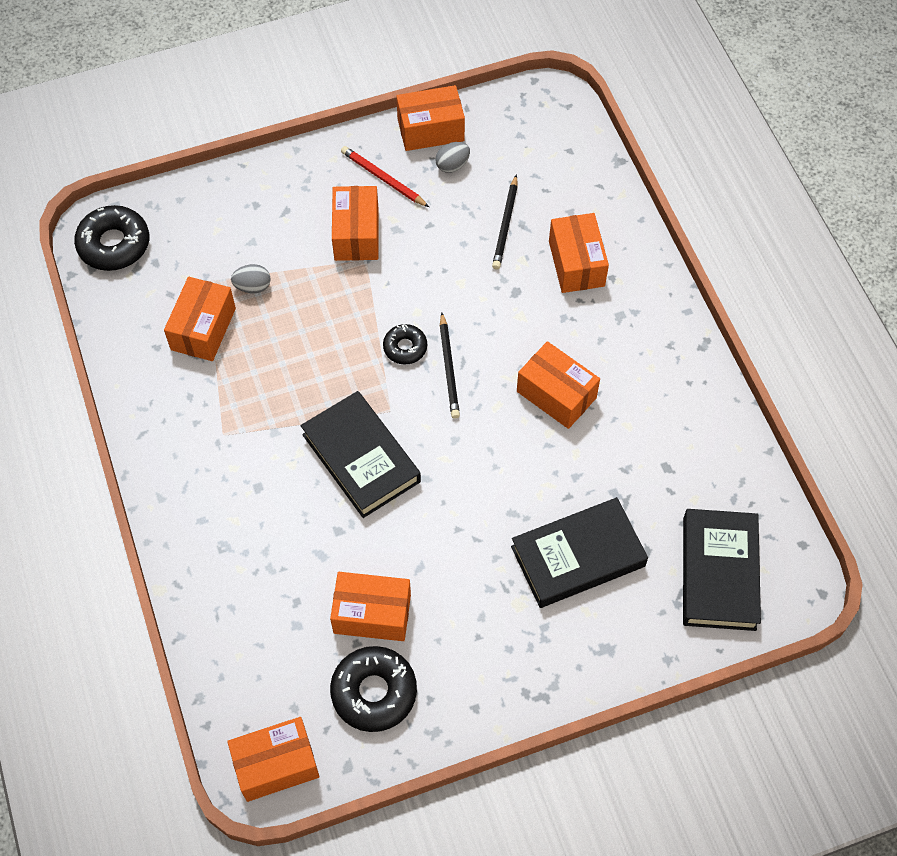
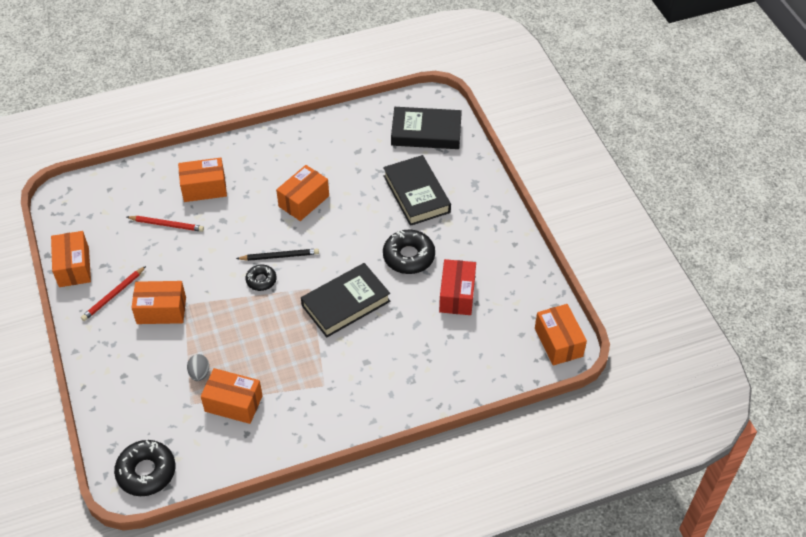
camera: 90 degrees left, 10 degrees down
orange box [330,572,411,641] -> red box [439,259,476,315]
black donut [330,646,417,732] -> black donut moved to [383,230,435,274]
grey egg [435,142,470,173] -> none
black pencil [492,174,518,270] -> red pencil [127,216,204,232]

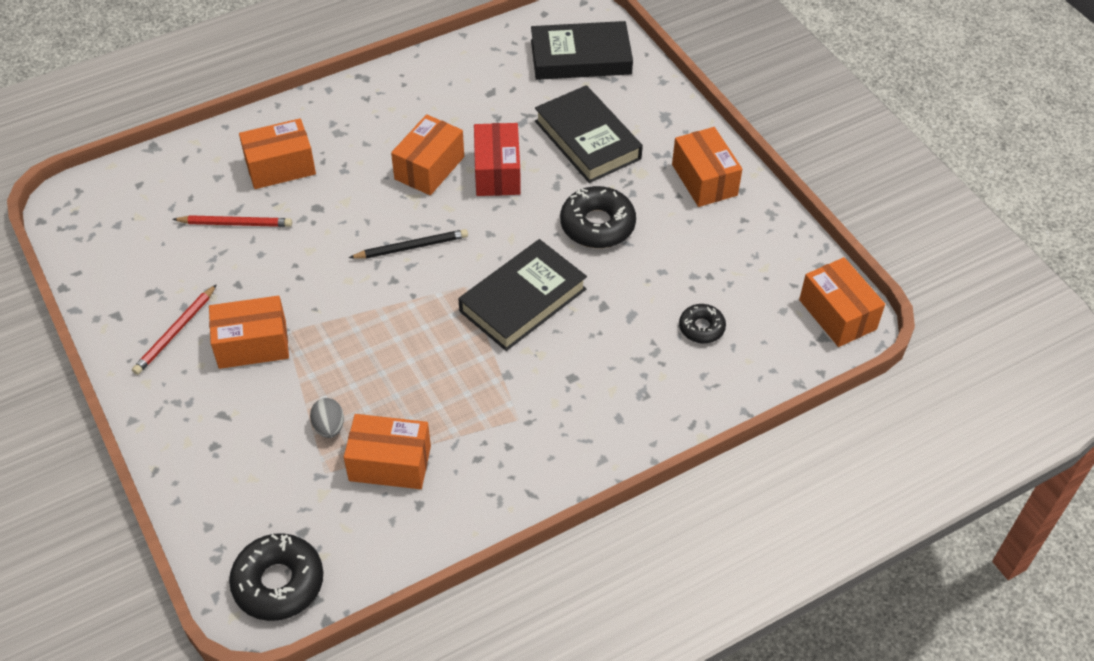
camera: 10 degrees left, 0 degrees up
orange box [51,231,91,287] -> orange box moved to [672,127,742,207]
black donut [246,264,277,291] -> black donut moved to [679,304,726,343]
red box [439,259,476,315] -> red box moved to [474,123,521,196]

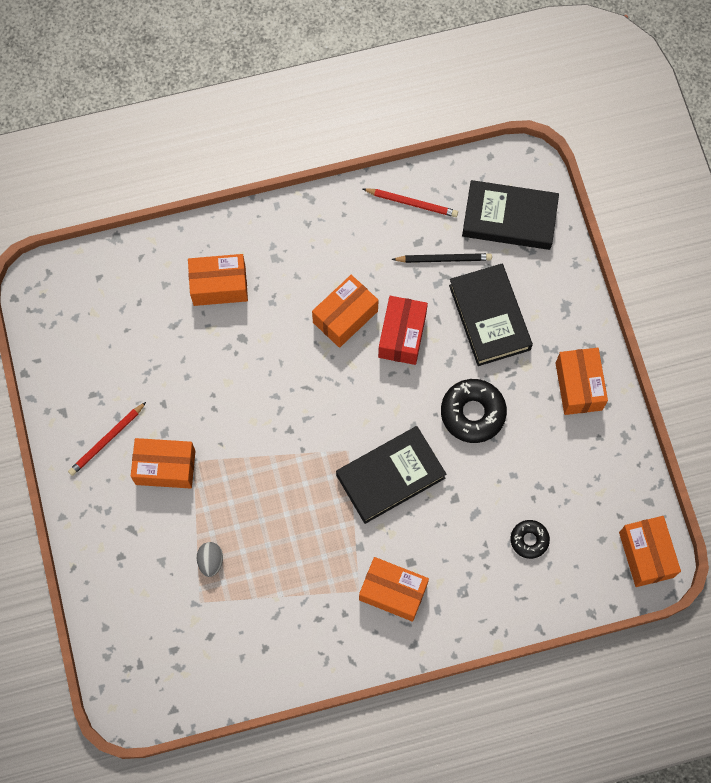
camera: 15 degrees right, 20 degrees up
red pencil [172,215,292,227] -> red pencil moved to [363,188,458,217]
black donut [229,533,323,621] -> none
orange box [344,414,431,489] -> orange box moved to [359,557,429,622]
black pencil [349,229,468,259] -> black pencil moved to [391,253,492,263]

